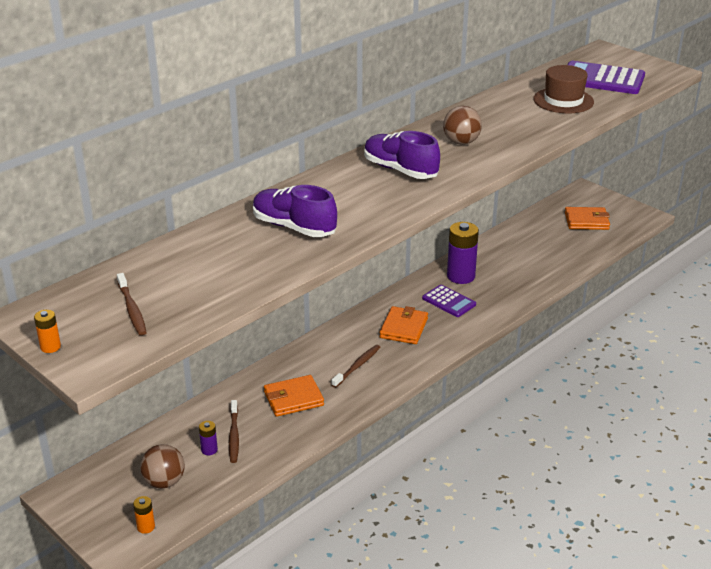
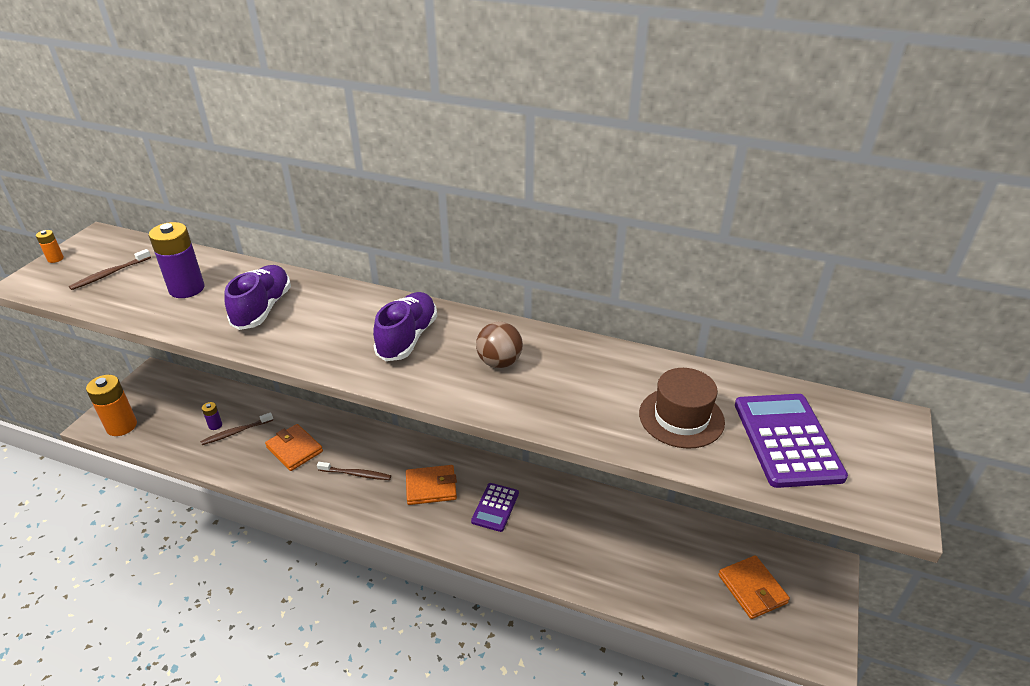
camera: 65 degrees right, 5 degrees up
orange battery [133,496,155,534] -> orange battery [86,375,137,436], size x2.15
brown ball [140,444,185,488] -> none
purple battery [447,222,479,284] -> purple battery moved to [149,222,204,298]

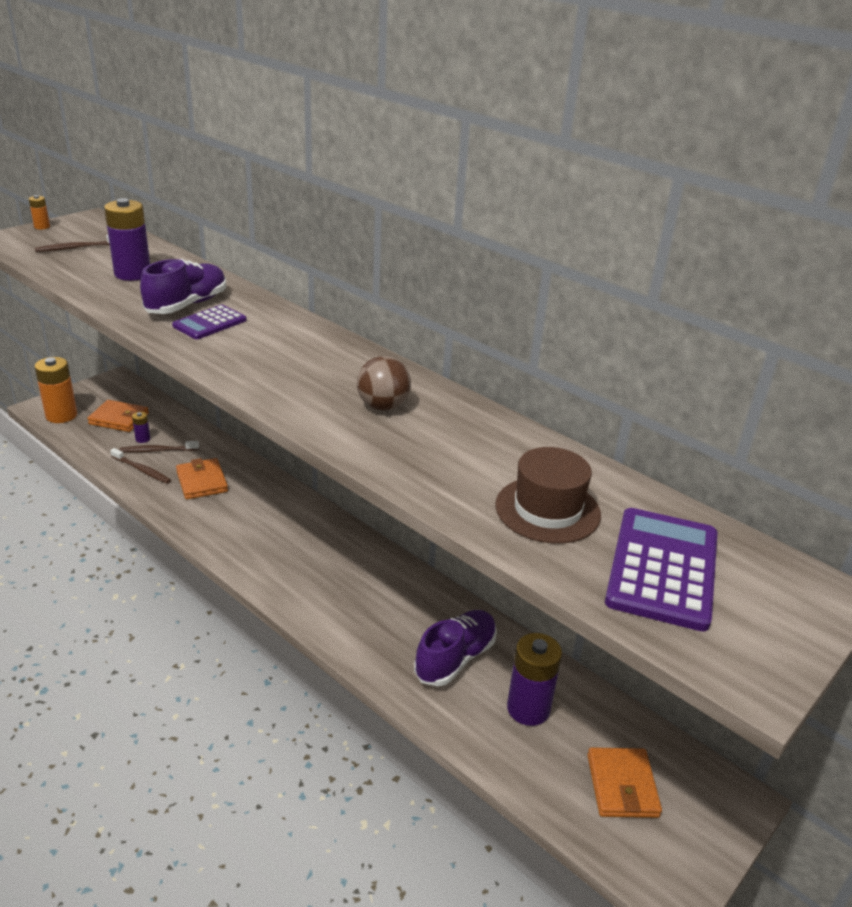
camera: 20 degrees right, 5 degrees down
brown toothbrush [317,462,391,480] -> brown toothbrush moved to [110,448,171,484]
purple shoe [373,292,437,361] -> purple shoe moved to [414,610,497,686]
orange wallet [406,465,457,505] -> orange wallet moved to [87,400,149,432]
purple calculator [471,483,519,532] -> purple calculator moved to [172,305,247,339]
none -> purple battery [507,633,562,726]

